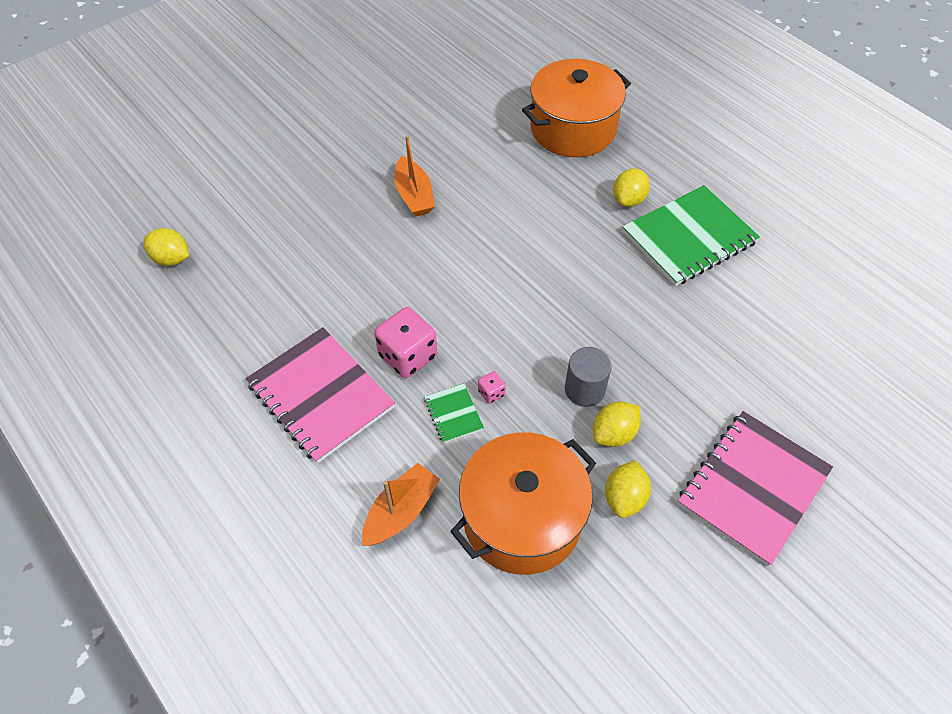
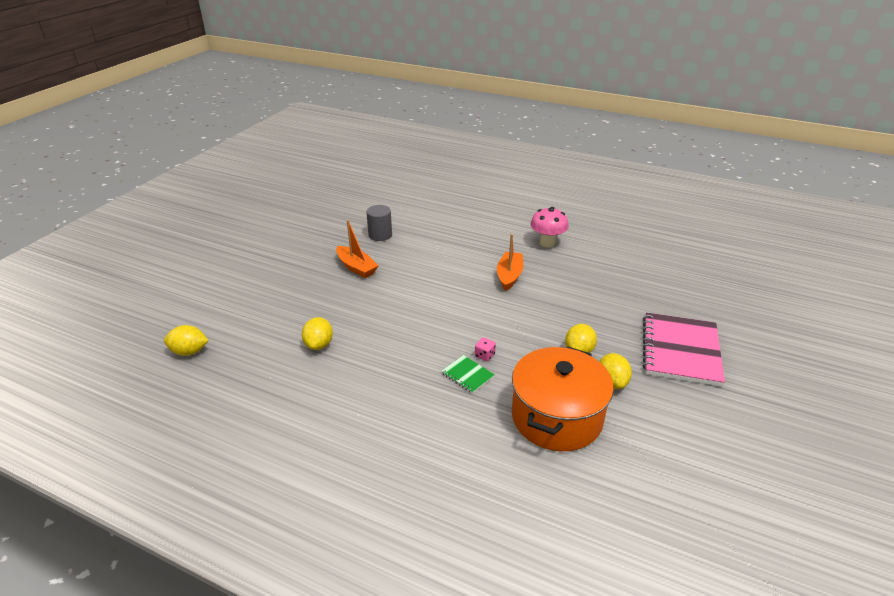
camera: 25 degrees left, 20 degrees down
pink notebook [245,327,395,463] -> none
orange boat [362,463,440,546] -> orange boat moved to [497,234,523,291]
pink dice [374,307,437,378] -> none
orange pot [522,59,631,157] -> none
grey cylinder [565,347,612,407] -> grey cylinder moved to [366,205,392,241]
yellow lemon [613,168,650,207] -> yellow lemon moved to [302,317,333,350]
green notebook [623,185,760,286] -> pink mushroom [531,207,569,248]

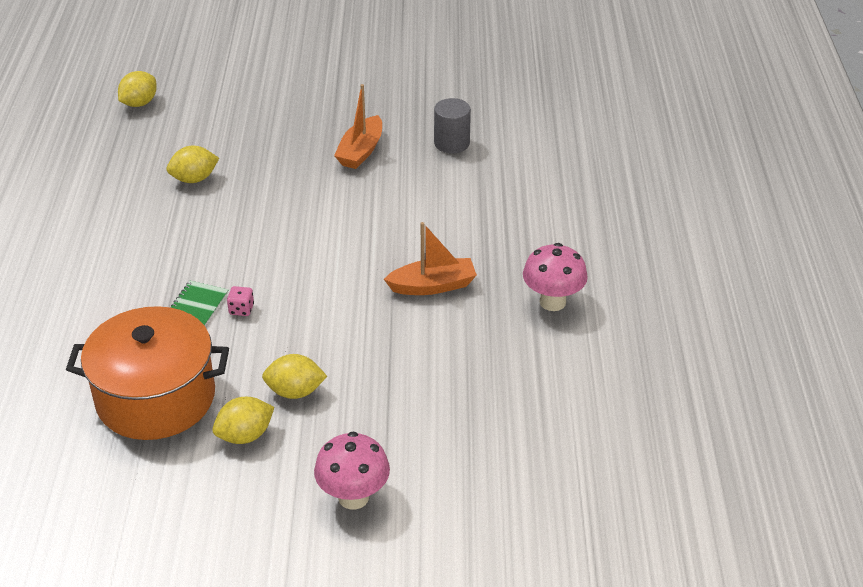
camera: 65 degrees right, 5 degrees up
yellow lemon [164,325,209,356] -> yellow lemon turned 60 degrees clockwise [118,71,157,107]
pink notebook [643,312,725,386] -> pink mushroom [314,432,390,510]

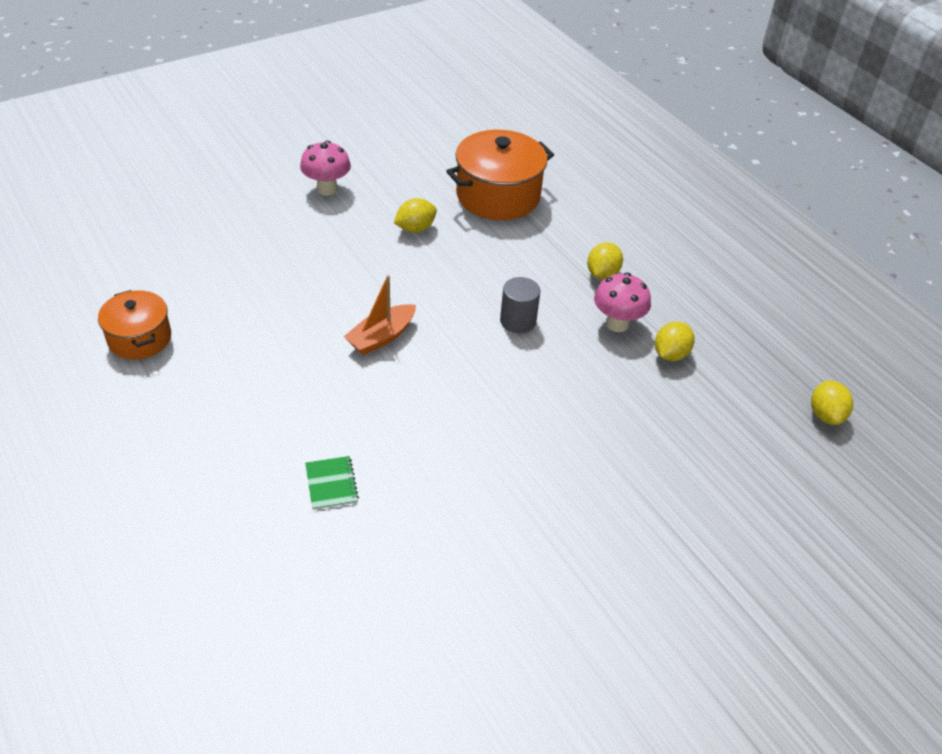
camera: 145 degrees right, 5 degrees up
green notebook [170,281,228,326] -> green notebook moved to [305,456,359,510]
yellow lemon [212,397,274,444] -> yellow lemon moved to [587,242,623,279]
pink dice [227,286,254,316] -> none
orange boat [334,84,382,169] -> none
grey cylinder [434,98,471,153] -> grey cylinder moved to [500,277,540,333]
pink mushroom [523,243,588,311] -> pink mushroom moved to [594,273,651,332]
none -> orange pot [98,290,171,360]

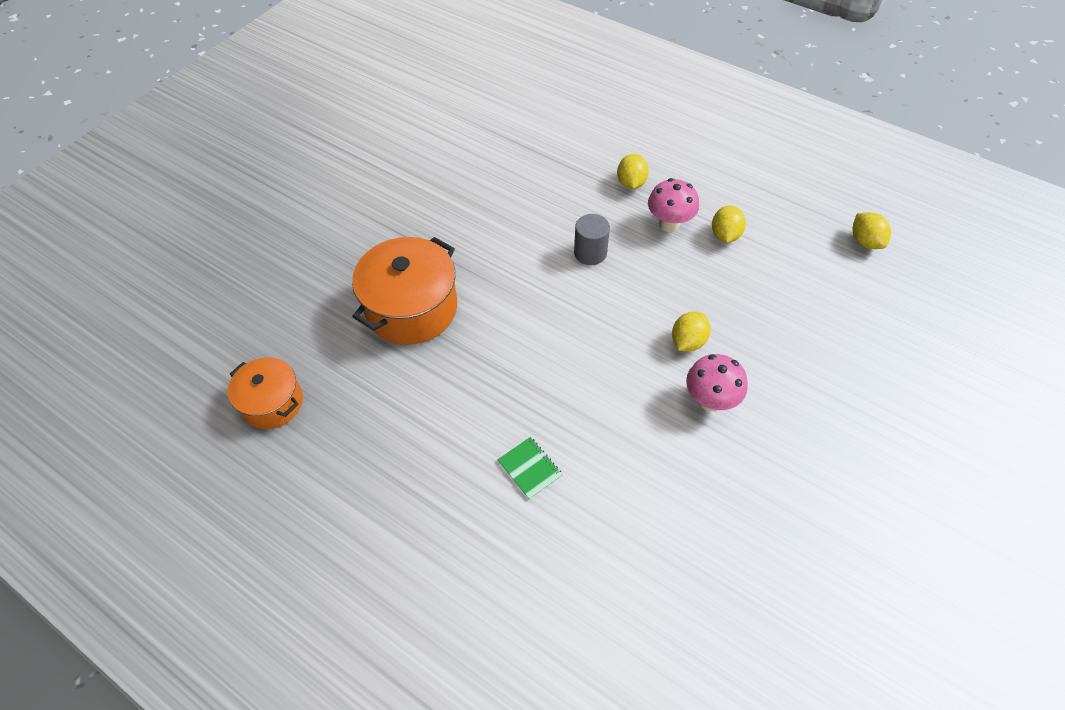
camera: 20 degrees left, 10 degrees up
pink mushroom [300,141,351,195] -> pink mushroom moved to [686,354,748,411]
orange boat [343,275,416,355] -> none
yellow lemon [394,198,437,233] -> yellow lemon moved to [672,312,711,351]
orange pot [446,130,554,220] -> orange pot moved to [352,237,457,345]

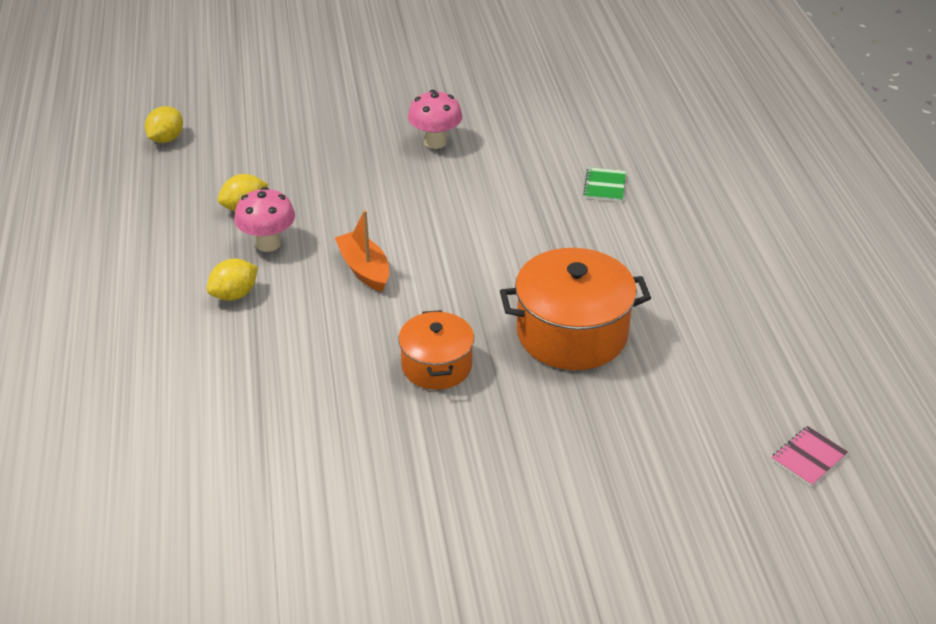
camera: 135 degrees left, 15 degrees down
orange pot [228,357,303,429] -> orange pot moved to [398,310,474,390]
grey cylinder [574,214,610,265] -> orange boat [335,210,389,292]
yellow lemon [672,312,711,351] -> none
none -> pink notebook [771,426,848,487]

